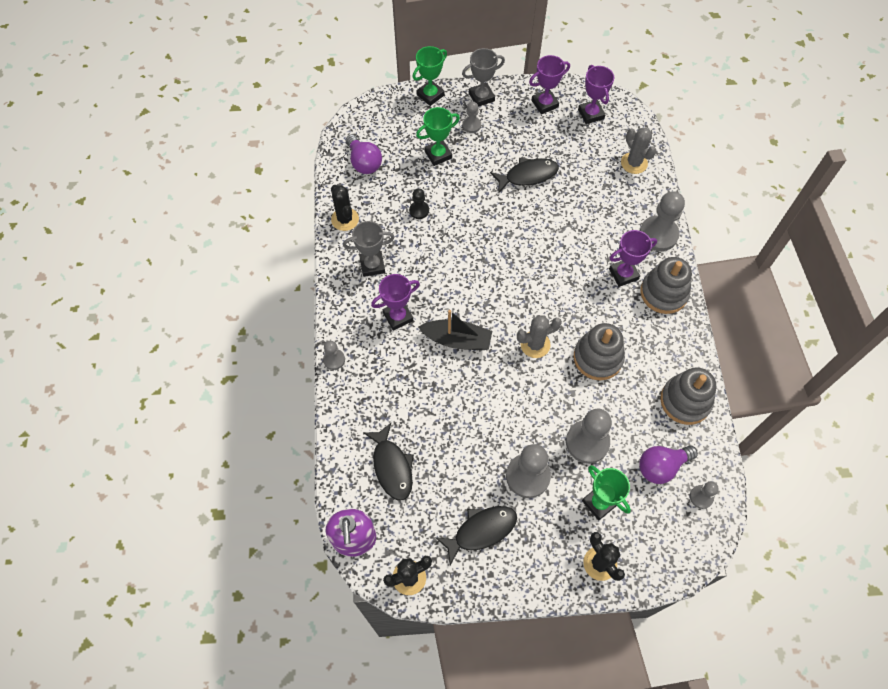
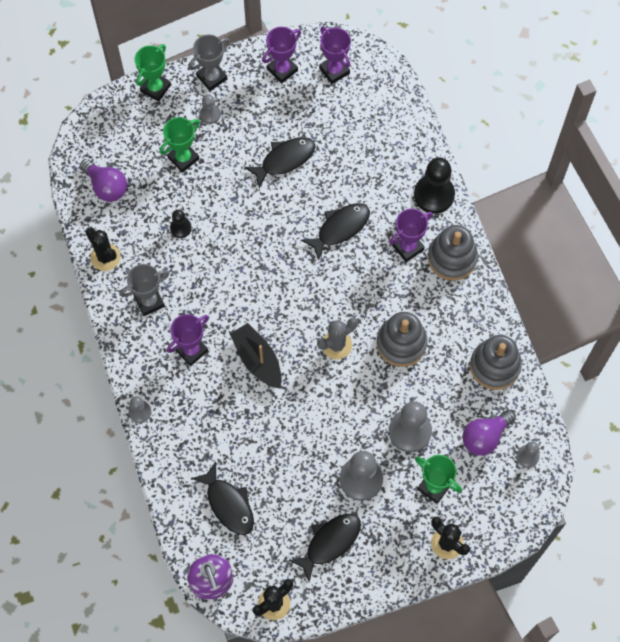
camera: 15 degrees left, 5 degrees up
black boat [418,310,492,351] -> black boat turned 120 degrees counterclockwise [230,323,282,389]
grey cactus [621,128,656,174] -> none
grey pawn [640,191,685,251] -> black pawn [414,158,455,214]
none -> black fish [301,203,370,260]

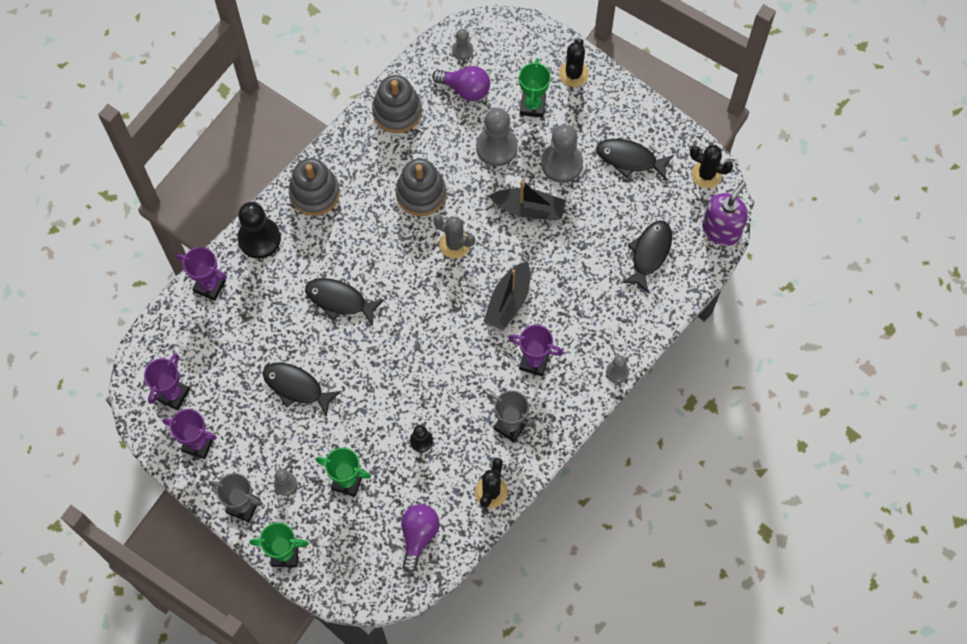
camera: 120 degrees left, 0 degrees up
purple trophy [389,209,433,262] -> purple trophy moved to [177,247,227,301]
none -> black boat [489,180,565,220]

